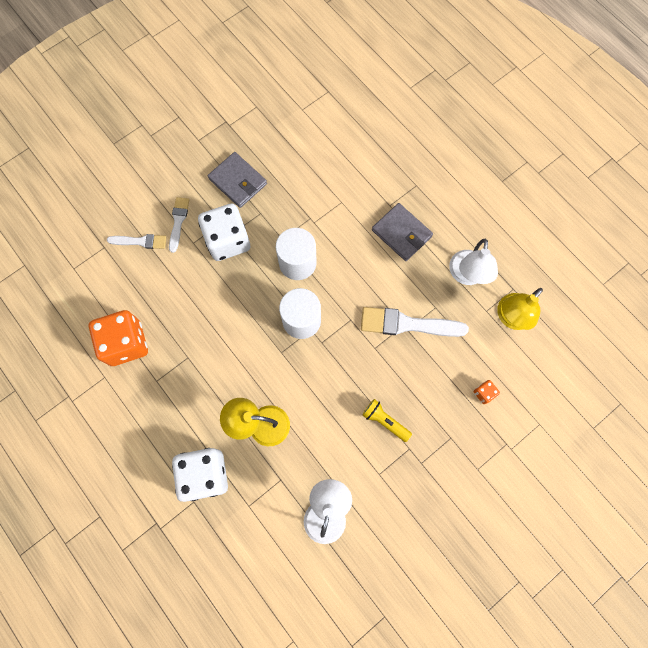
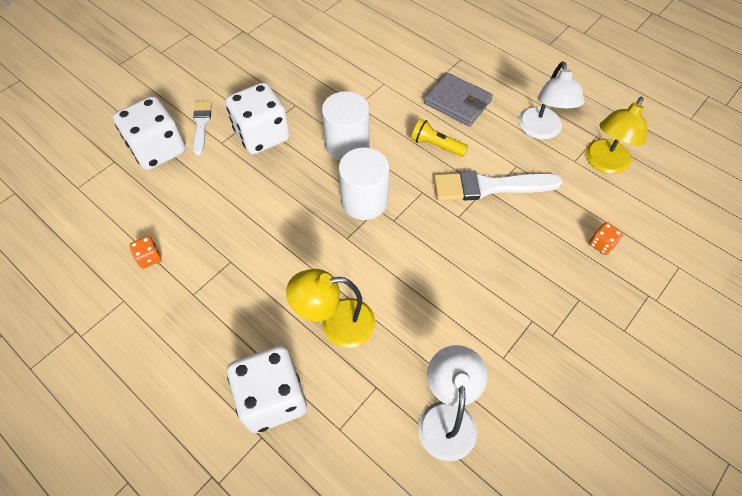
camera: 10 degrees left, 15 degrees down
orange dice [89,310,148,366] -> orange dice [129,236,162,269], size x0.42
white brush [107,234,167,249] -> white dice [113,96,186,170]
grey wallet [208,152,267,208] -> none
yellow flashlight [362,399,412,442] -> yellow flashlight moved to [411,119,468,157]

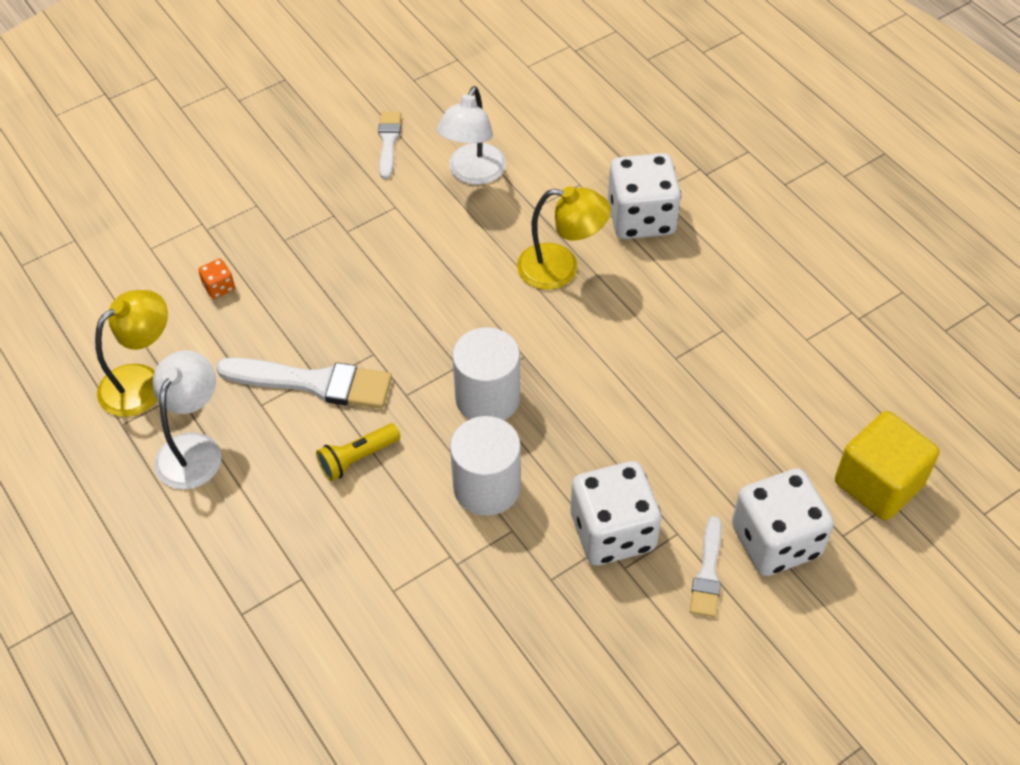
camera: 165 degrees left, 5 degrees down
orange dice [129,236,162,269] -> none
yellow flashlight [411,119,468,157] -> yellow flashlight turned 105 degrees clockwise [316,423,400,481]
grey wallet [424,73,493,127] -> none
none -> white brush [378,112,401,179]
none -> yellow cube [835,411,939,520]

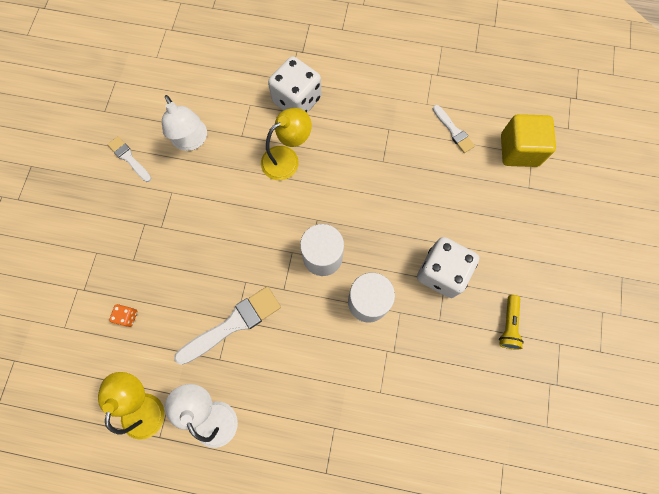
camera: 45 degrees left, 20 degrees up
yellow flashlight [316,423,400,481] -> yellow flashlight moved to [499,295,524,350]
white brush [690,516,722,617] -> white brush moved to [433,105,475,153]
white dice [732,468,834,576] -> none

